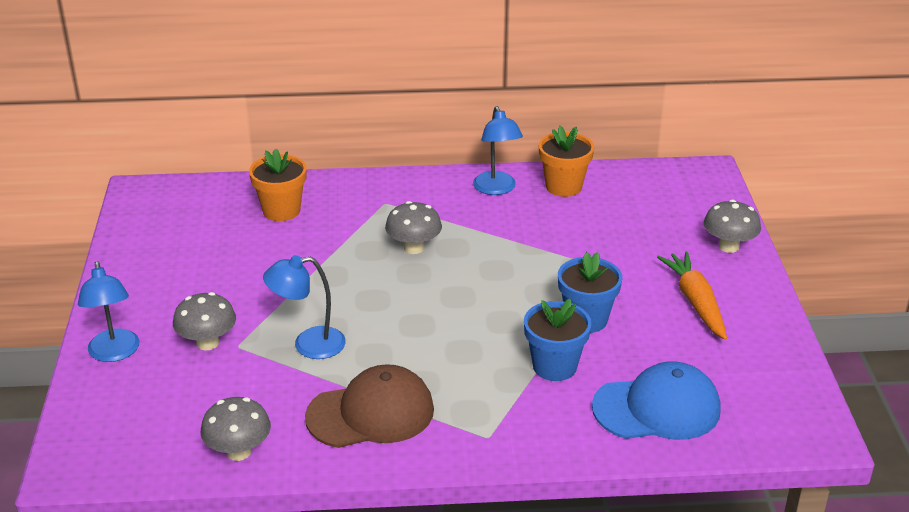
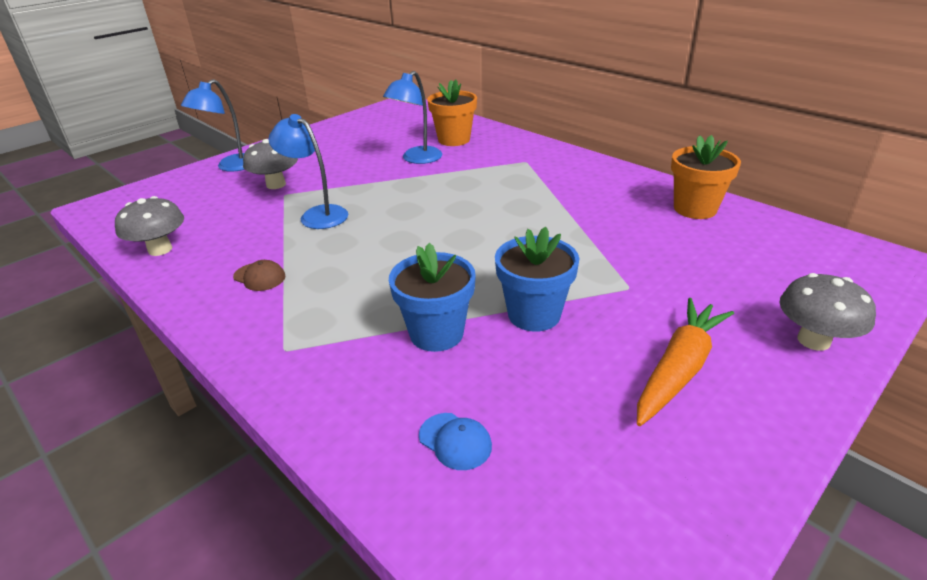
camera: 50 degrees right, 0 degrees up
brown cap [305,364,434,448] -> brown cap [233,260,285,291], size x0.42
grey mushroom [385,201,442,254] -> none
blue lamp [473,106,523,195] -> blue lamp moved to [383,71,442,164]
blue cap [592,361,721,440] -> blue cap [419,413,492,470], size x0.42

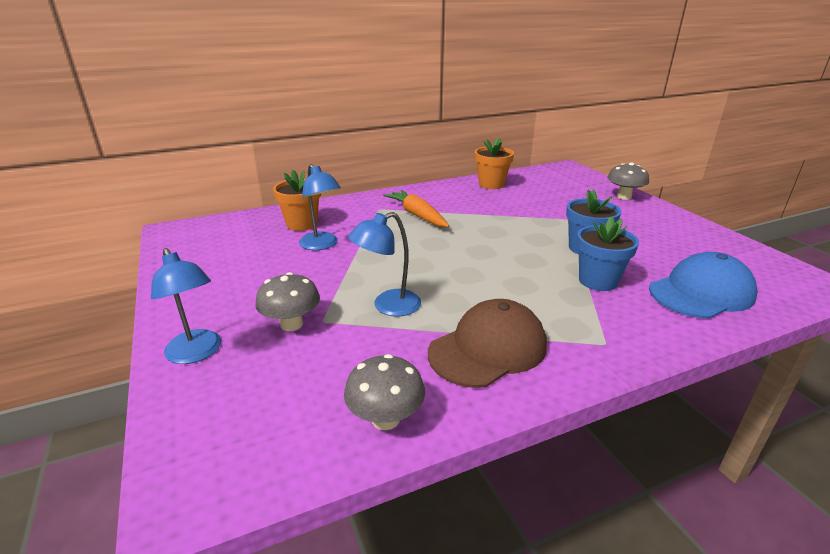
camera: 70 degrees left, 5 degrees down
brown cap [233,260,285,291] -> brown cap [428,299,547,388], size x2.37
blue cap [419,413,492,470] -> blue cap [649,252,758,319], size x2.37
orange carrot [637,298,734,426] -> orange carrot moved to [383,190,449,227]

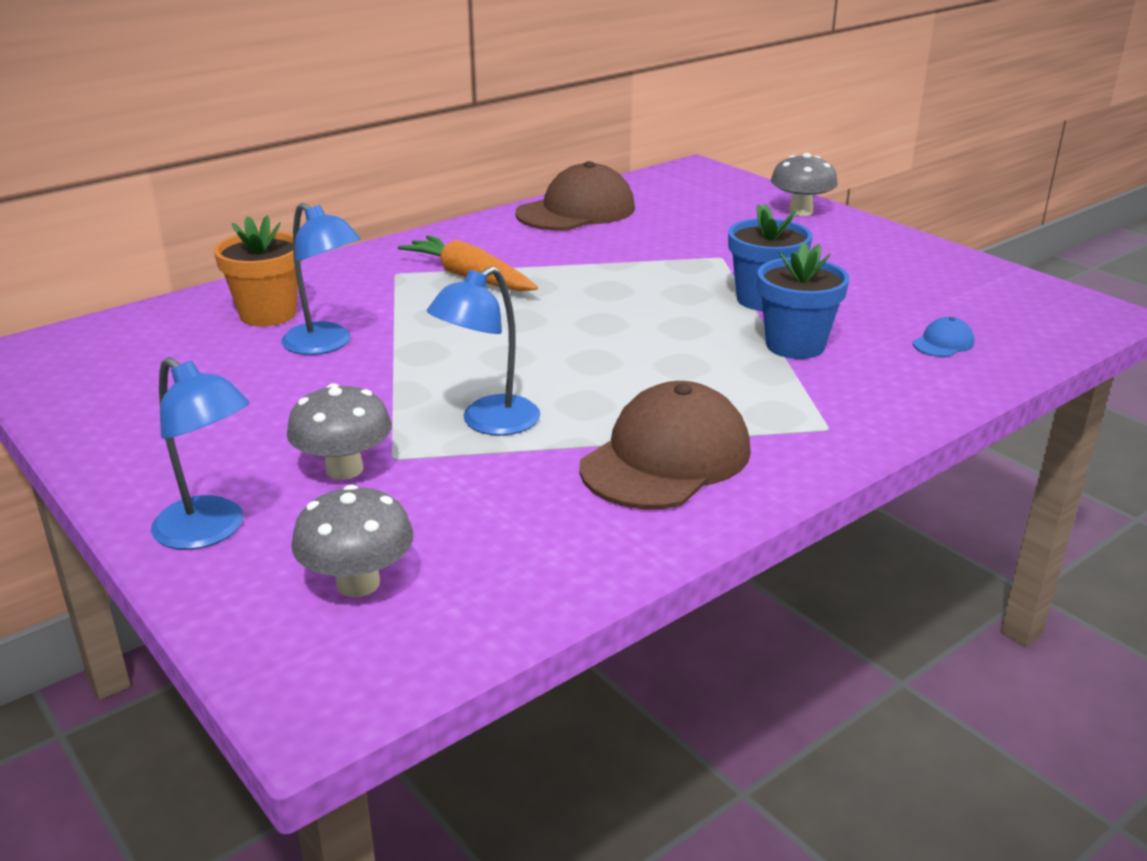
camera: 15 degrees left, 0 degrees up
grey mushroom [344,354,425,430] -> grey mushroom moved to [291,484,414,597]
orange flower pot [475,138,514,189] -> brown cap [516,161,635,231]
blue cap [649,252,758,319] -> blue cap [913,317,974,357], size x0.42

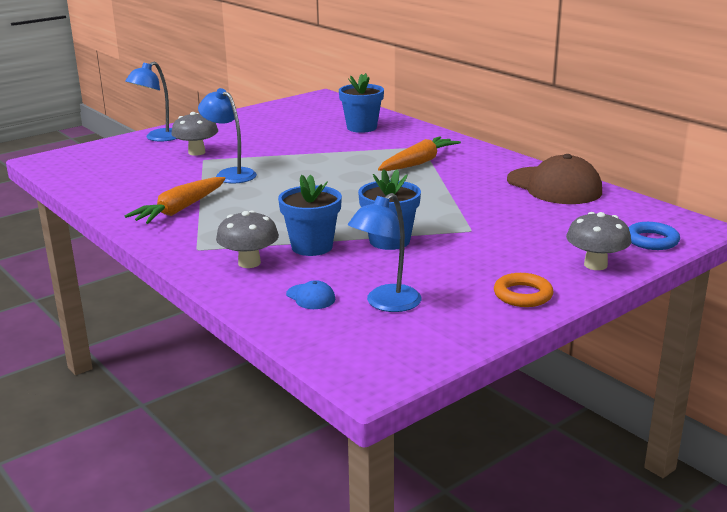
camera: 90 degrees right, 5 degrees down
orange flower pot [214,215,302,326] -> blue flower pot [339,73,384,133]
blue lamp [281,203,361,355] -> blue lamp moved to [348,193,422,312]
grey mushroom [291,484,414,597] -> grey mushroom moved to [216,211,279,268]
brown cap [579,381,751,509] -> orange carrot [124,177,226,224]
none -> orange ring [494,273,553,307]
none -> blue ring [629,222,680,250]

